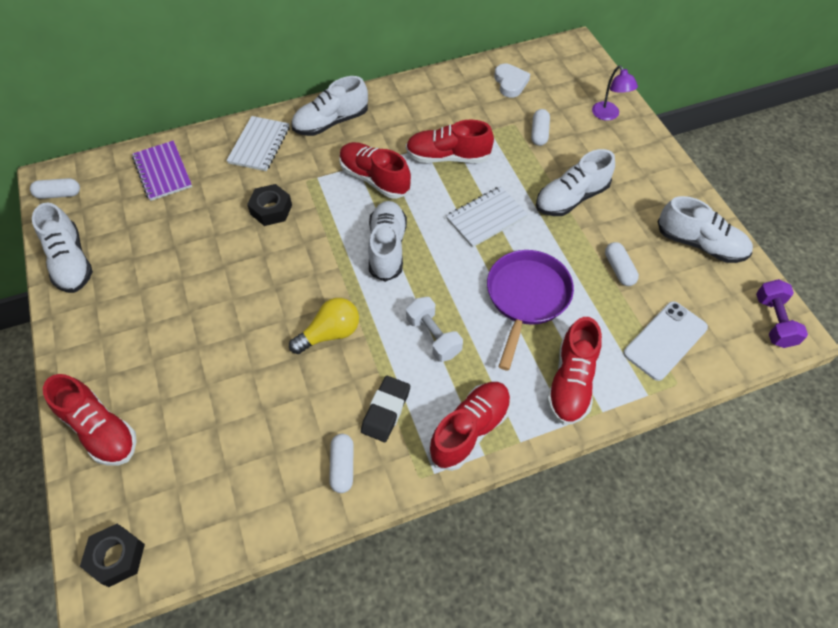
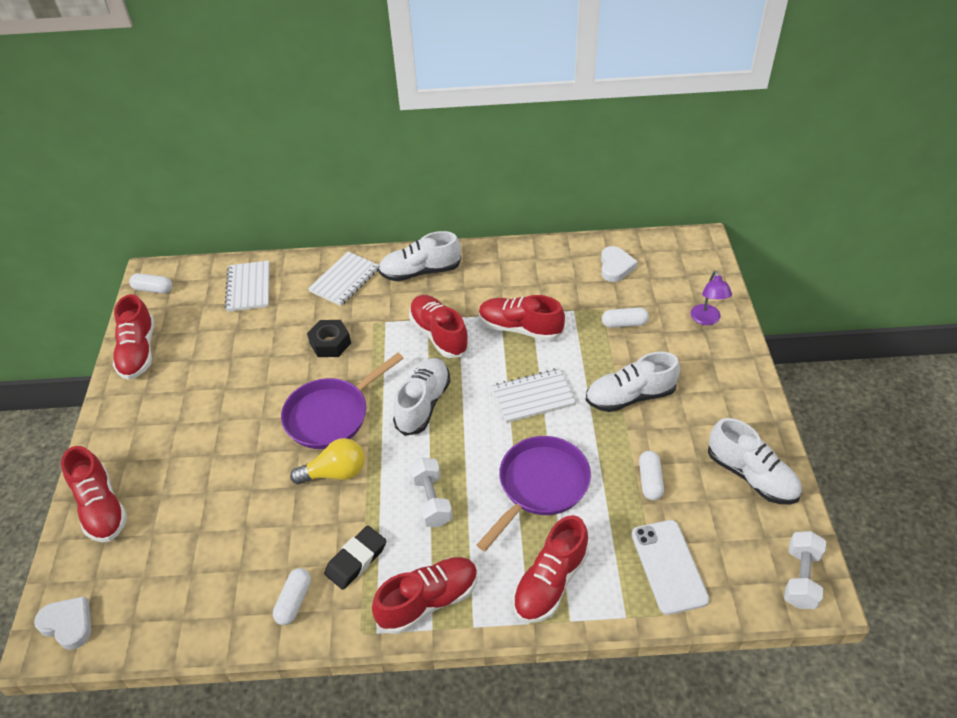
camera: 20 degrees right, 10 degrees down
white shoe [32,203,93,293] -> red shoe [113,294,154,380]
black nut [80,524,145,587] -> white heart [34,596,91,650]
purple notebook [132,140,192,201] -> white notebook [225,260,270,312]
white capsule [531,109,550,146] -> white capsule turned 60 degrees clockwise [602,308,649,328]
white phone [623,301,708,381] -> white phone turned 75 degrees counterclockwise [631,520,709,615]
purple dumbbell [756,279,808,348] -> white dumbbell [784,531,826,609]
none -> purple pan [281,353,404,449]

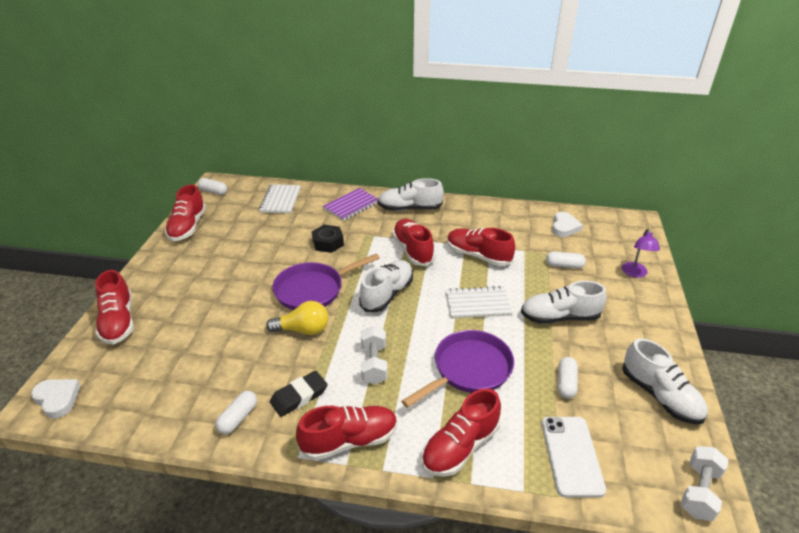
camera: 10 degrees right, 10 degrees down
white notebook [308,252,380,306] -> purple notebook [323,188,379,221]

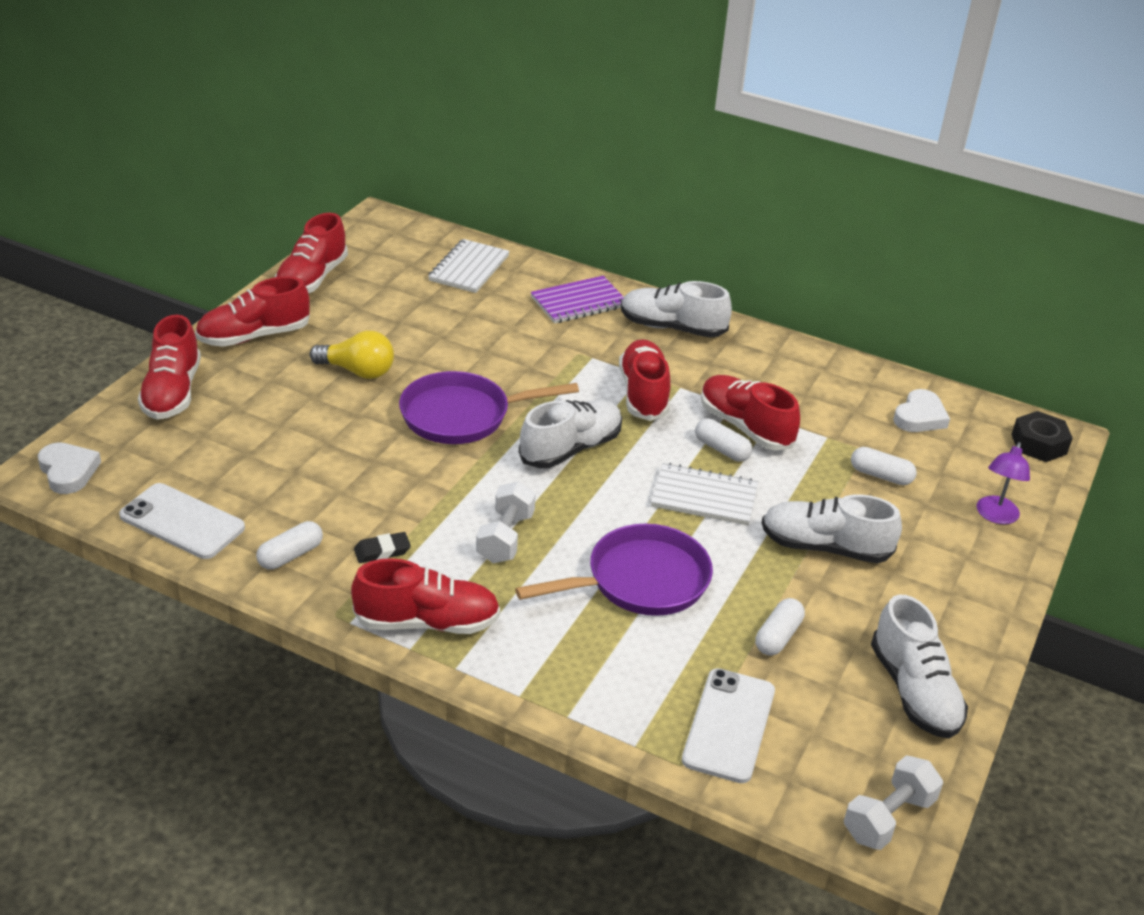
camera: 15 degrees right, 0 degrees up
white capsule [198,178,227,195] -> white capsule moved to [695,418,753,462]
yellow light bulb [266,301,328,335] -> yellow light bulb moved to [310,331,394,379]
black eraser [270,371,328,417] -> black eraser [354,532,411,563], size x0.66
black nut [312,225,344,253] -> black nut moved to [1011,411,1073,462]
red shoe [422,388,501,477] -> red shoe moved to [195,276,310,347]
none -> white phone [119,483,245,559]

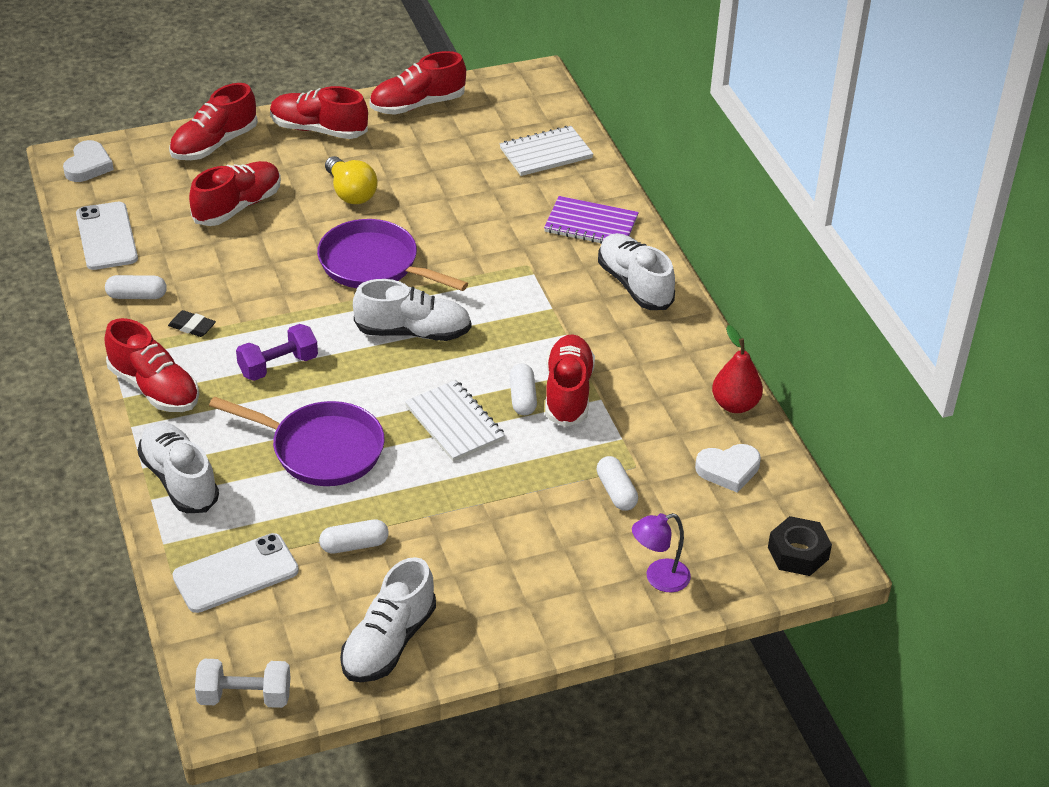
camera: 45 degrees right, 5 degrees up
white dumbbell [476,481,536,563] -> purple dumbbell [236,324,318,381]
red shoe [619,339,670,421] -> red shoe moved to [189,161,281,226]
white shoe [762,494,902,563] -> white shoe moved to [138,422,219,513]
none -> red pear [712,325,763,413]

